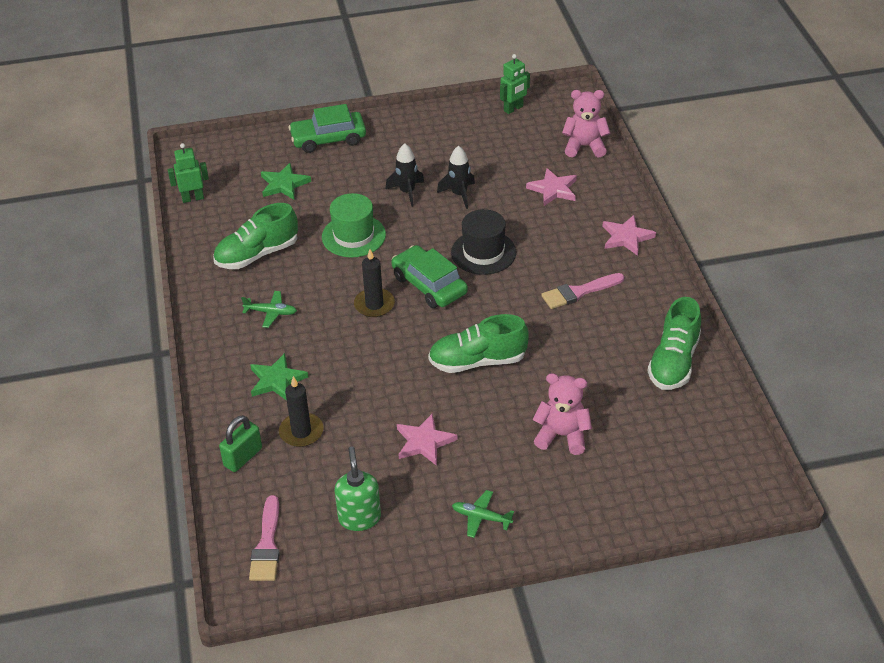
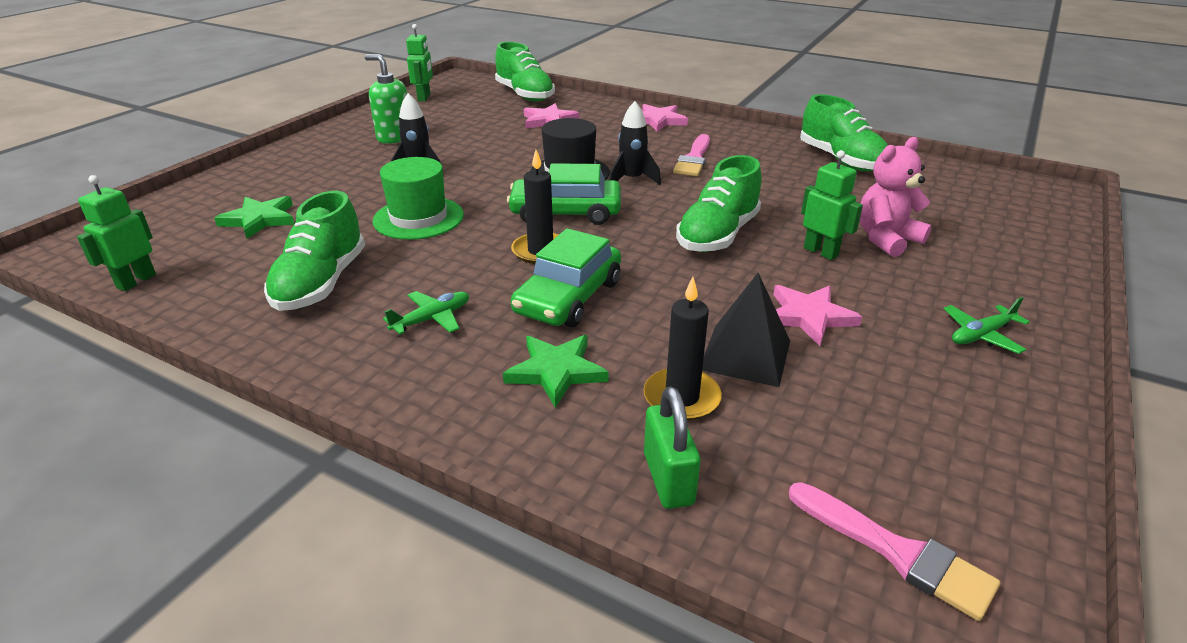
camera: 50 degrees left, 10 degrees down
green car [288,104,366,153] -> green car moved to [511,228,621,327]
green soap dispenser [335,446,381,531] -> green soap dispenser moved to [365,54,407,144]
black rocket [437,146,475,209] -> black rocket moved to [609,101,661,185]
pink teddy bear [562,90,610,158] -> green shoe [495,42,555,101]
none -> black pyramid [702,273,790,387]
none -> green robot [801,150,863,260]

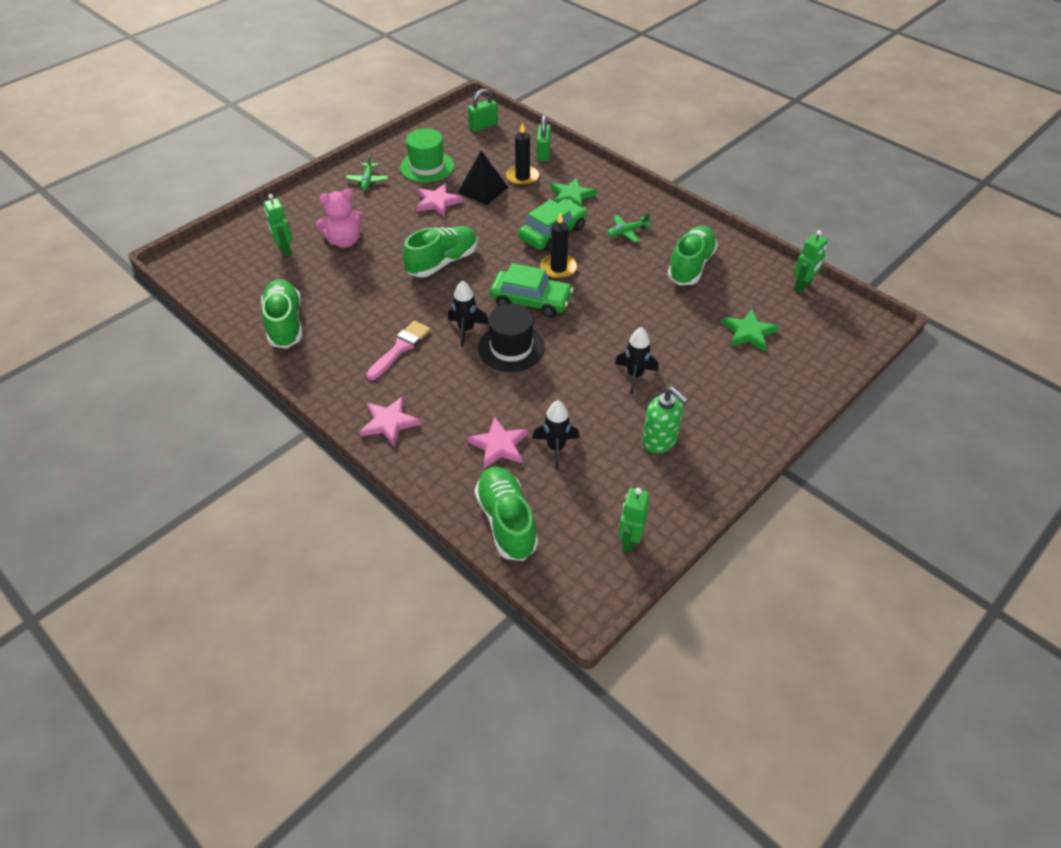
camera: 165 degrees left, 15 degrees up
green hat [373,157,464,240] -> green hat moved to [400,129,454,183]
pink brush [789,482,1000,621] -> green padlock [468,89,498,132]
green robot [801,150,863,260] -> green robot moved to [264,194,293,257]
green plane [943,297,1030,354] -> green plane turned 105 degrees clockwise [346,155,388,190]
none -> black rocket [532,400,579,470]

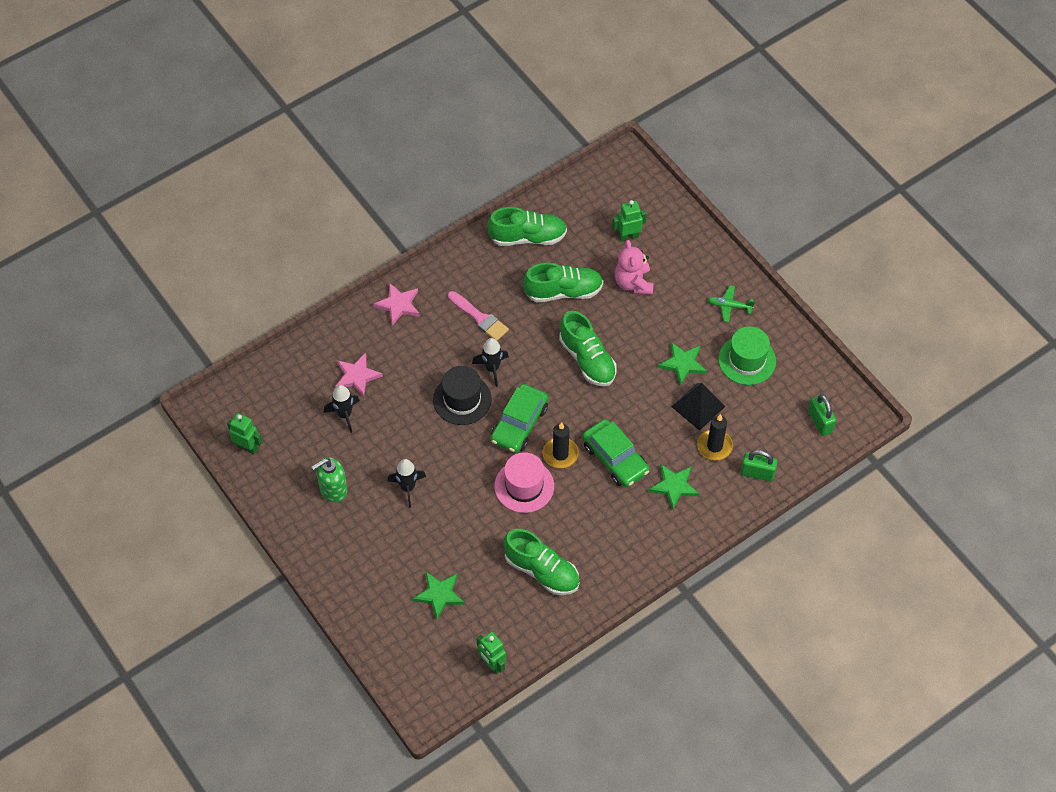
camera: 100 degrees right, 10 degrees up
pink star [416,183,463,217] -> green star [658,342,707,386]
green shoe [475,467,538,561] -> green shoe moved to [523,263,603,303]
green plane [607,213,652,243] -> none
none -> pink hat [494,452,554,513]

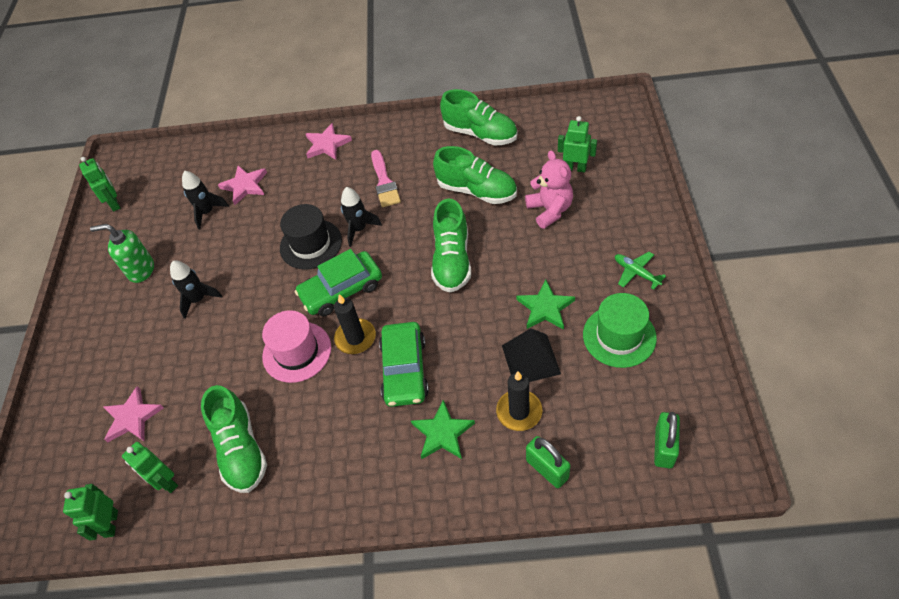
camera: 40 degrees right, 5 degrees down
green star [412,572,465,619] -> pink star [103,386,164,442]
pink teddy bear [614,240,654,295] -> pink teddy bear turned 135 degrees clockwise [525,150,573,229]
none -> green robot [122,442,178,493]

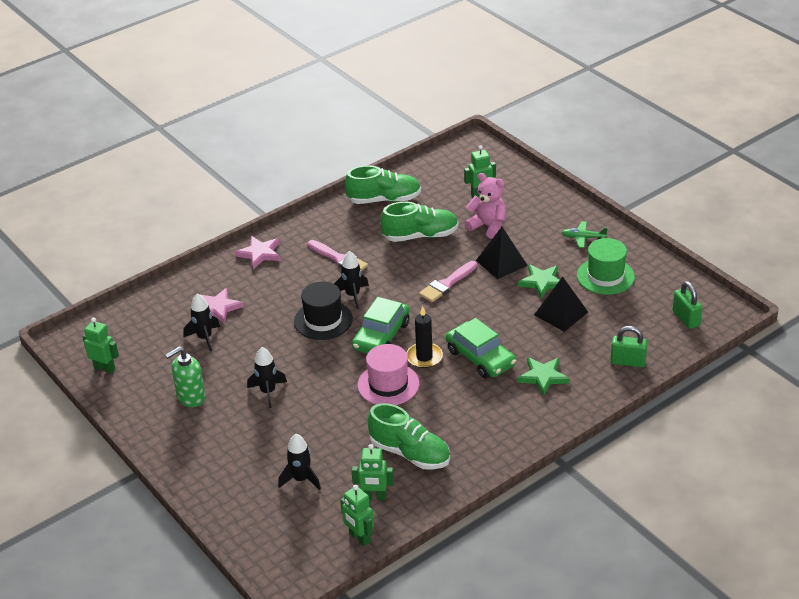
camera: 40 degrees left, 15 degrees down
pink star [103,386,164,442] -> black rocket [278,434,321,490]
green shoe [431,199,471,292] -> pink brush [419,261,477,302]
black candle [496,371,542,431] -> none
none -> black pyramid [476,227,528,279]

